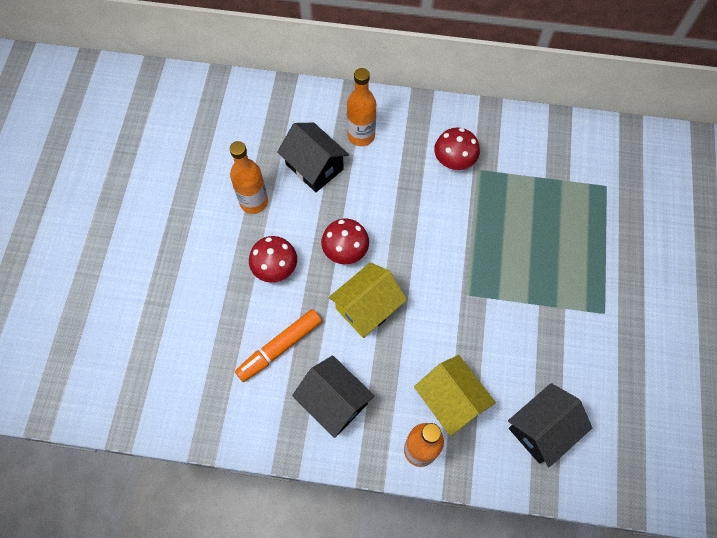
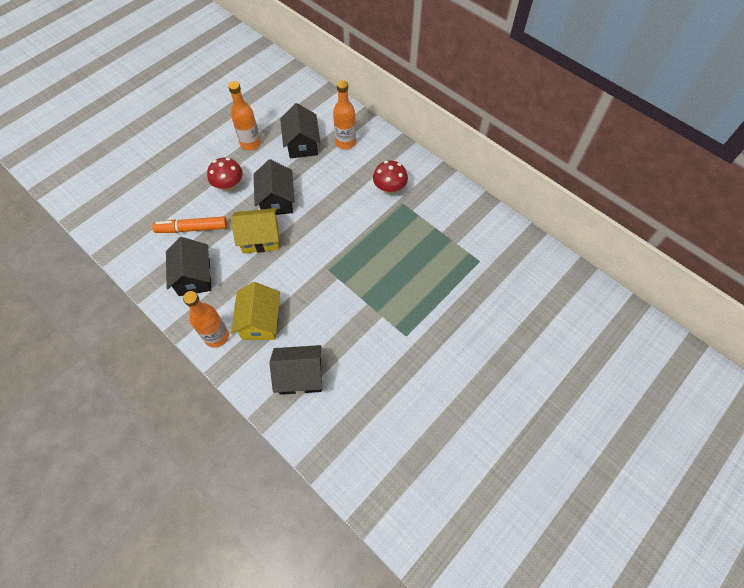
camera: 35 degrees right, 5 degrees down
red mushroom [321,218,369,264] -> black house [253,159,295,215]

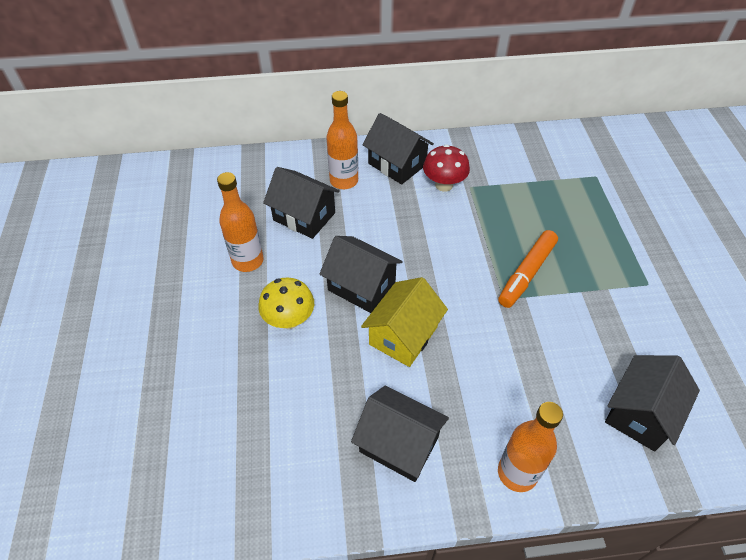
camera: 50 degrees left, 10 degrees down
orange marker [152,217,227,233] -> orange marker moved to [498,230,558,308]
red mushroom [207,157,243,192] -> yellow mushroom [258,278,314,329]
yellow house [231,282,280,340] -> none
none -> black house [362,113,434,185]

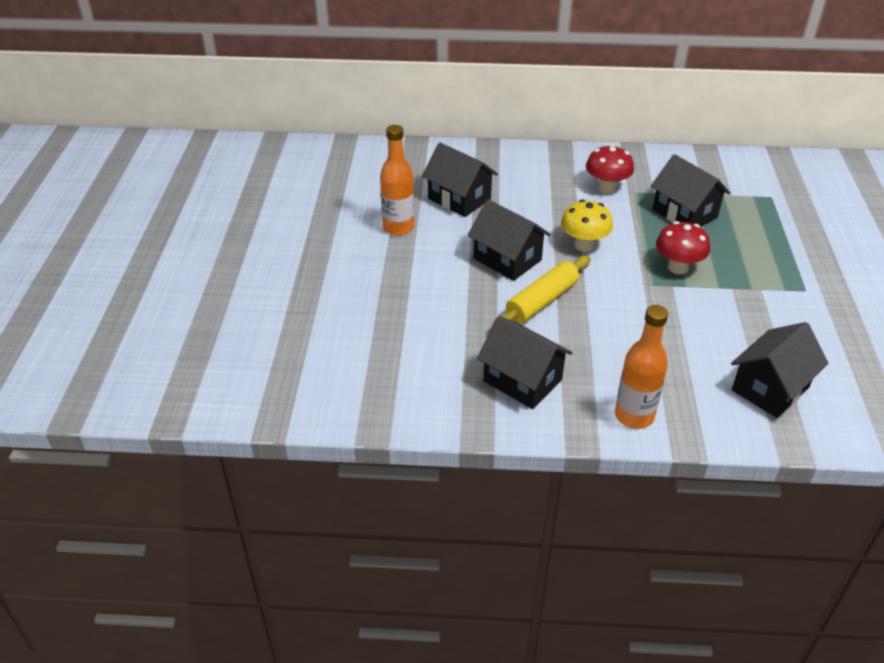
camera: 10 degrees right, 10 degrees down
yellow mushroom [258,278,314,329] -> yellow mushroom moved to [561,200,613,252]
orange bottle [326,91,358,189] -> none
yellow house [361,277,448,367] -> yellow rolling pin [492,255,591,327]
black house [362,113,434,185] -> black house moved to [651,154,730,227]
orange marker [498,230,558,308] -> red mushroom [656,221,710,274]

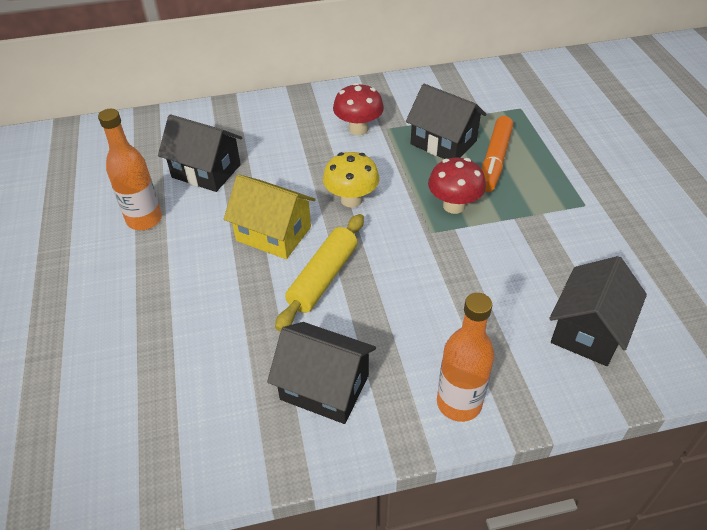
camera: 15 degrees left, 5 degrees up
black house [467,199,551,281] -> yellow house [224,174,316,259]
none -> orange marker [482,116,513,192]

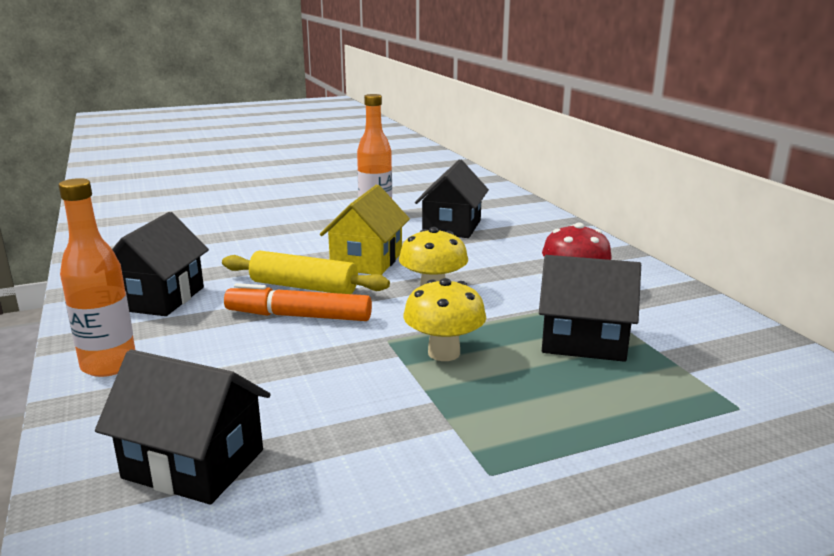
camera: 80 degrees right, 25 degrees down
black house [406,84,487,159] -> black house turned 75 degrees clockwise [539,255,641,362]
red mushroom [428,158,486,214] -> yellow mushroom [403,278,486,361]
orange marker [482,116,513,192] -> orange marker moved to [224,283,372,321]

